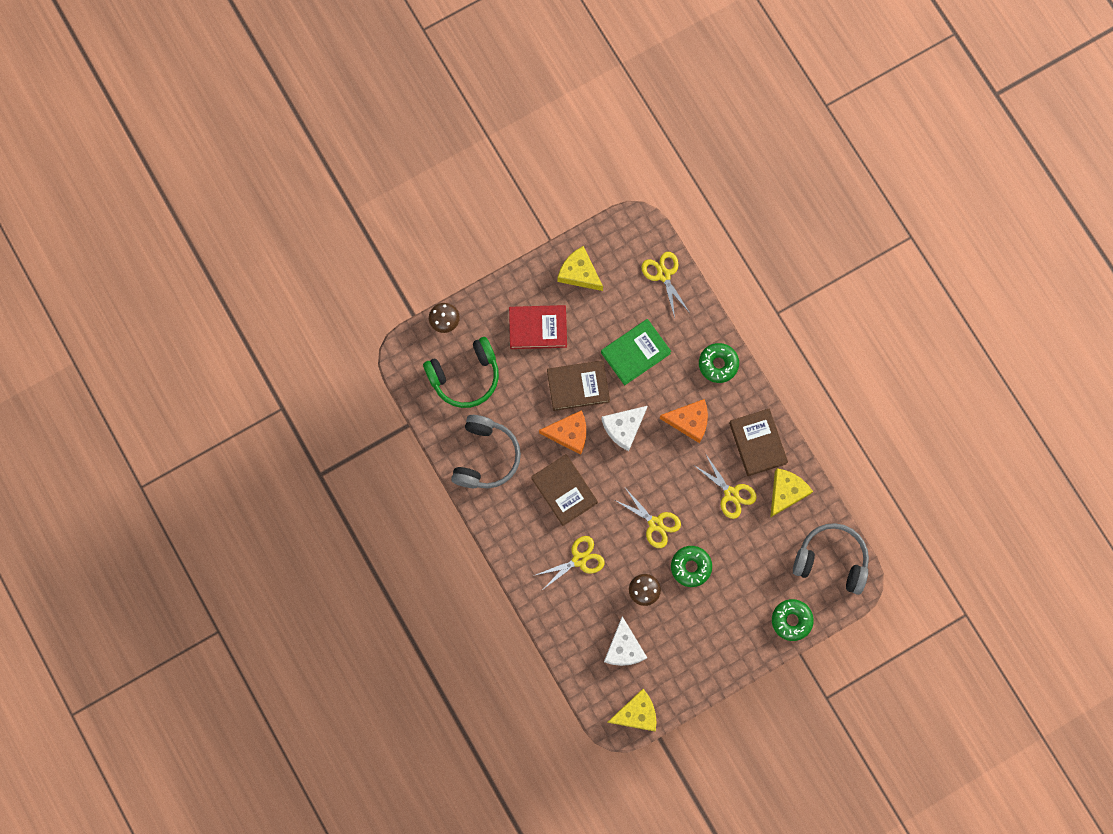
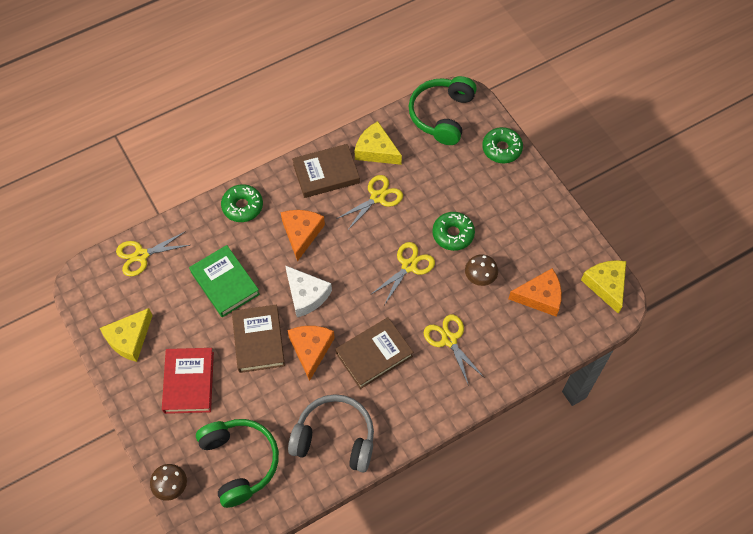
camera: 90 degrees left, 15 degrees down
white cheese [604,616,647,666] -> orange cheese [509,268,562,316]
grey headphones [793,523,869,595] -> green headphones [409,76,477,145]

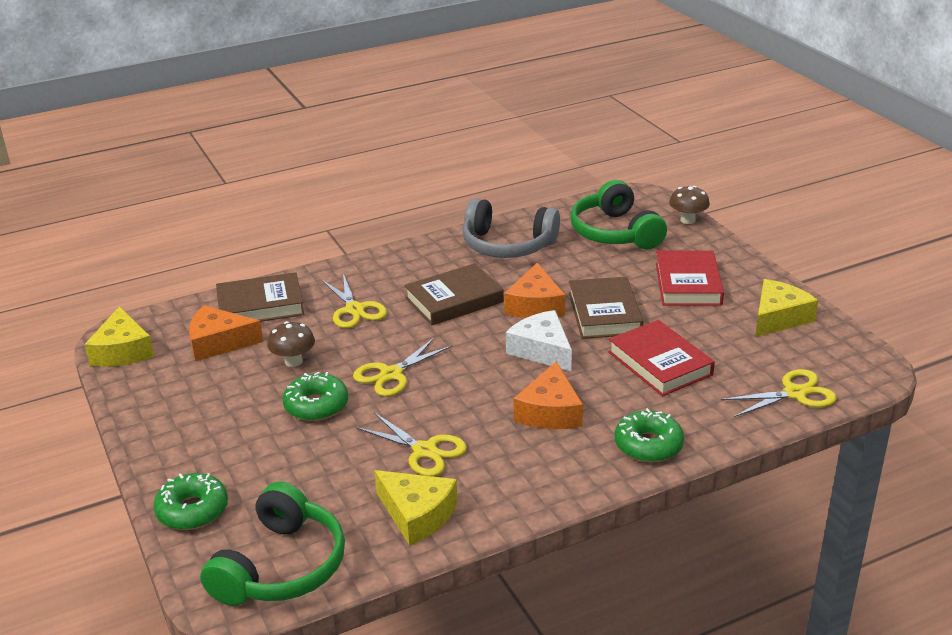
camera: 175 degrees left, 30 degrees down
green book [189,245,260,317] -> red book [608,320,715,396]
brown book [292,144,360,198] -> brown book moved to [216,272,304,322]
yellow scissors [336,175,403,231] -> yellow scissors turned 105 degrees counterclockwise [356,412,467,477]

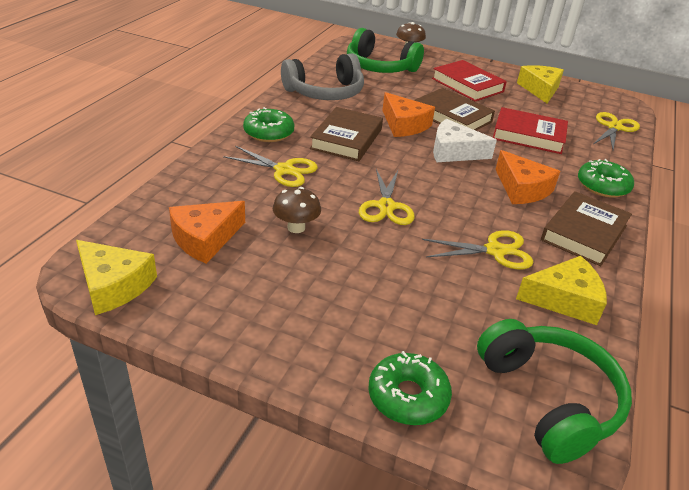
camera: 45 degrees left, 5 degrees up
brown book [216,272,304,322] -> brown book moved to [541,191,632,266]
green donut [283,372,348,421] -> green donut moved to [243,107,294,142]

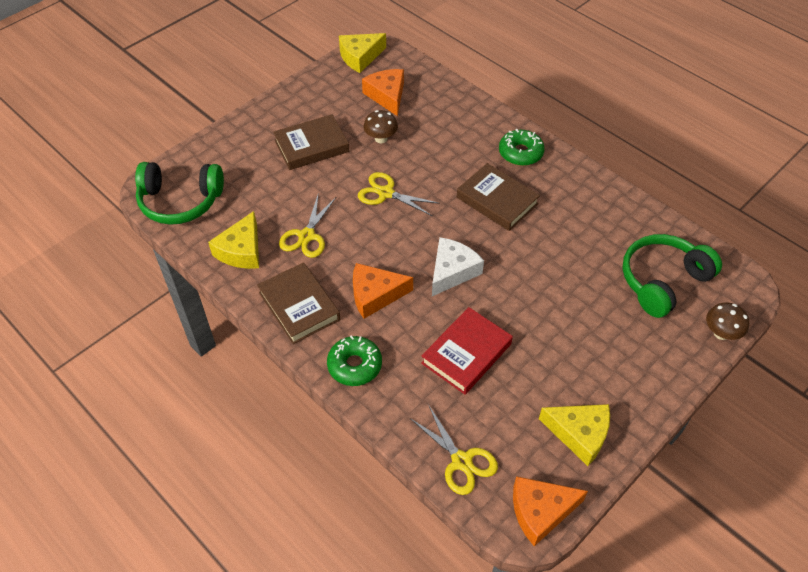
camera: 115 degrees right, 15 degrees up
yellow scissors [223,146,318,187] -> none
grey headphones [281,53,364,100] -> none
green donut [368,351,452,425] -> none
orange cheese [382,92,435,137] -> orange cheese moved to [513,476,588,546]
brown book [414,88,495,130] -> brown book moved to [273,114,349,170]
red book [432,60,507,102] -> none

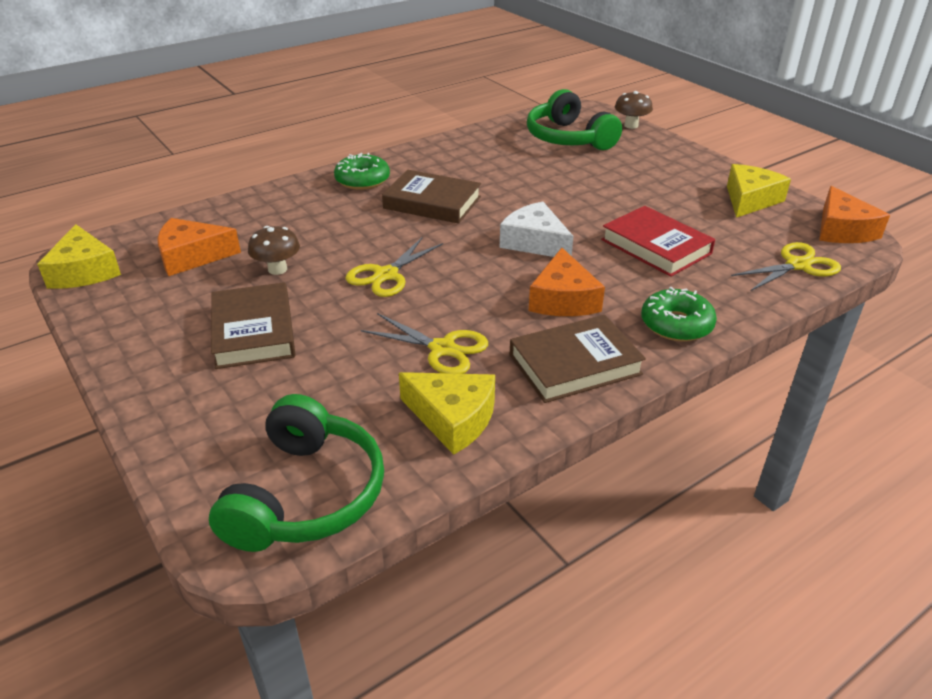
camera: 80 degrees left, 15 degrees down
brown book [457,163,540,231] -> brown book turned 60 degrees clockwise [382,170,481,224]

